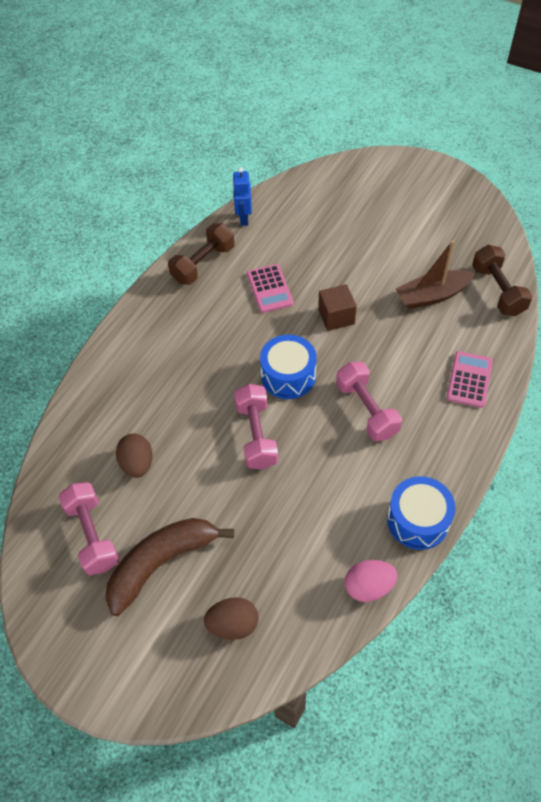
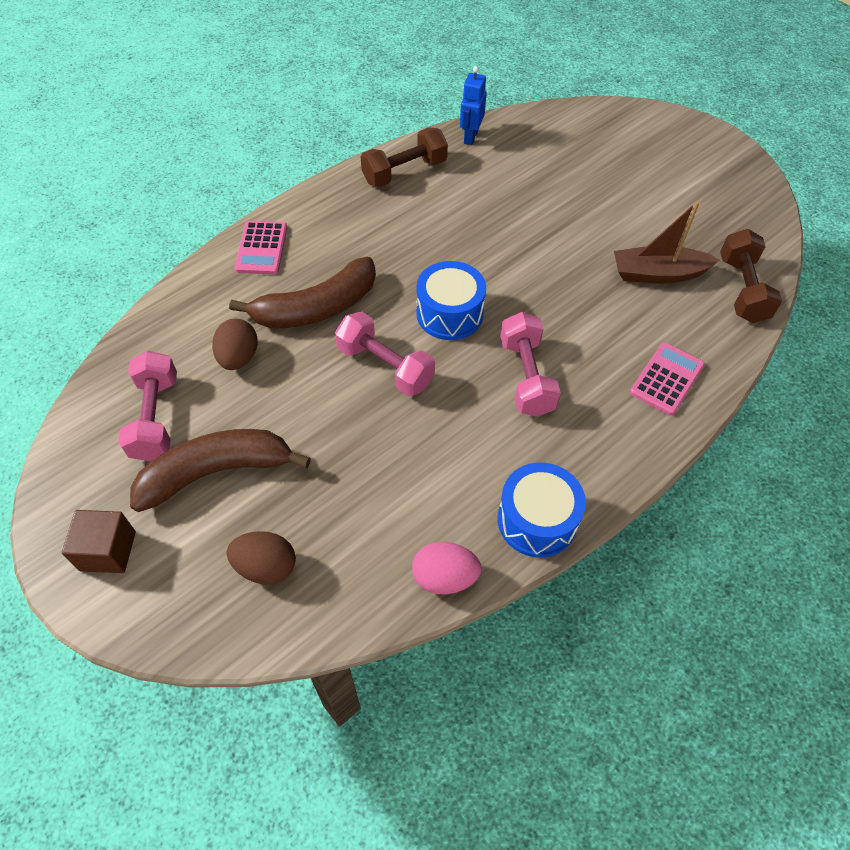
camera: 15 degrees right, 0 degrees up
pink dumbbell [234,384,278,470] -> pink dumbbell turned 60 degrees counterclockwise [335,312,435,397]
pink calculator [247,264,294,313] -> pink calculator moved to [235,221,287,274]
brown cube [318,284,357,331] -> brown cube moved to [62,510,136,573]
none -> brown banana [229,257,376,328]

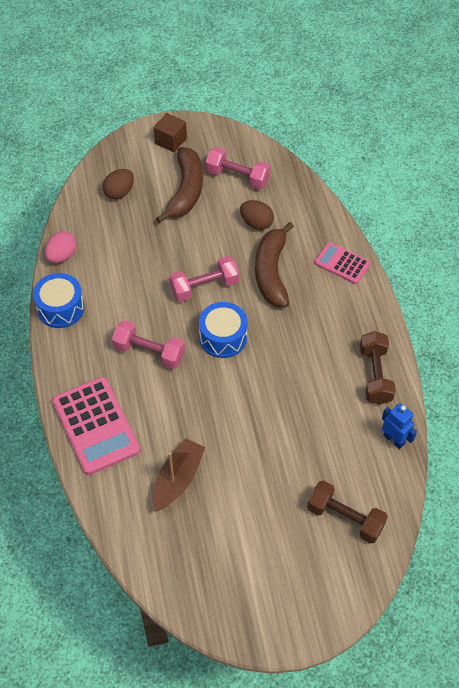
camera: 120 degrees right, 0 degrees up
pink calculator [630,342,705,415] -> pink calculator [52,377,140,475], size x1.75
brown dumbbell [720,229,782,323] -> brown dumbbell moved to [307,480,388,543]

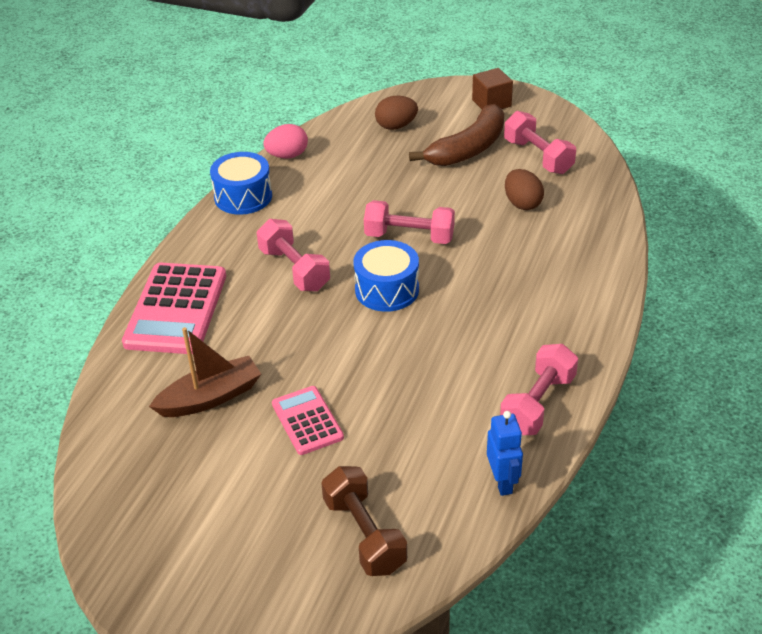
camera: 35 degrees right, 15 degrees down
brown banana [255,222,294,307] -> none
pink calculator [314,242,370,284] -> pink calculator moved to [272,386,344,455]
brown dumbbell [360,331,396,405] -> pink dumbbell [500,344,578,435]

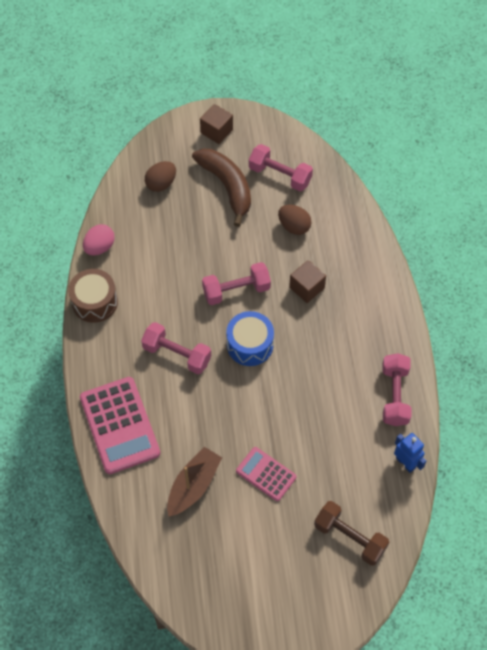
camera: 30 degrees left, 20 degrees up
blue drum [210,152,272,215] -> brown drum [68,269,118,323]
brown banana [409,104,504,166] -> brown banana turned 45 degrees counterclockwise [192,149,251,227]
none -> brown cube [289,260,326,303]

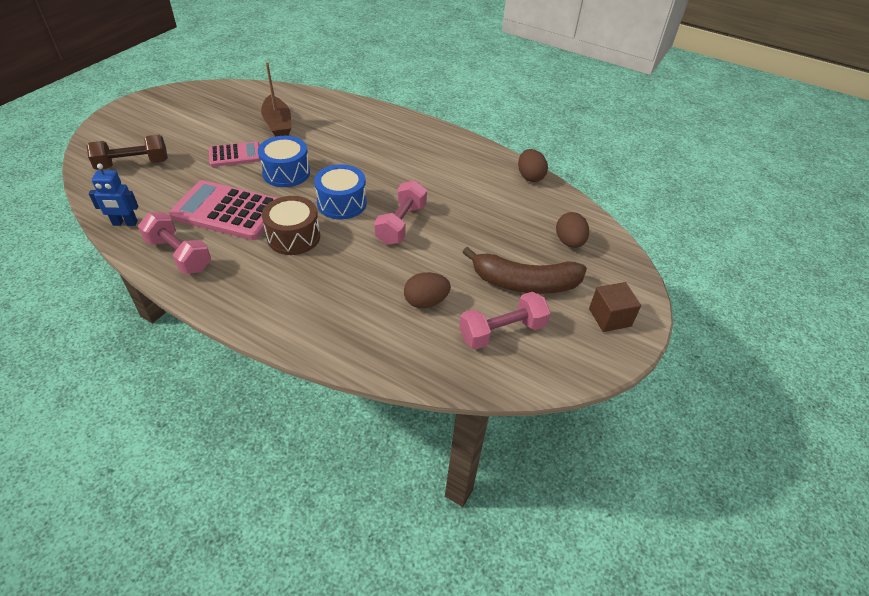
camera: 125 degrees right, 15 degrees down
brown drum [68,269,118,323] -> brown drum moved to [262,196,320,255]
pink calculator [80,377,160,474] -> pink calculator moved to [169,180,277,240]
pink egg [83,224,115,256] -> brown egg [518,149,548,182]
pink dumbbell [141,322,211,374] -> none
brown cube [289,260,326,303] -> none
none -> blue drum [258,136,310,187]

